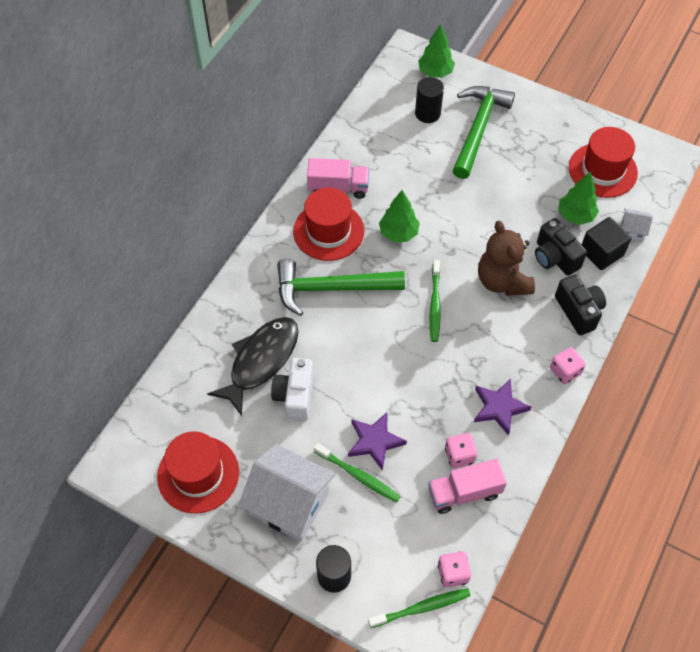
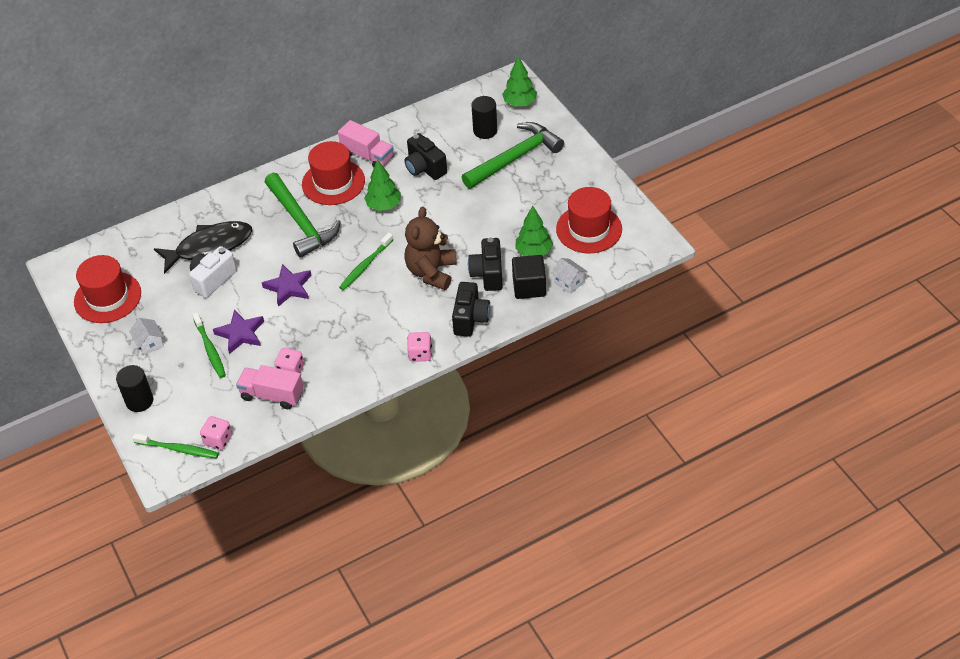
camera: 35 degrees right, 10 degrees down
white house [238,444,335,541] -> white house [129,318,164,356], size x0.45
green hammer [277,259,405,316] -> green hammer turned 150 degrees counterclockwise [265,173,341,258]
purple star [474,379,532,436] -> purple star moved to [262,264,312,307]
none -> black camera [404,133,447,180]

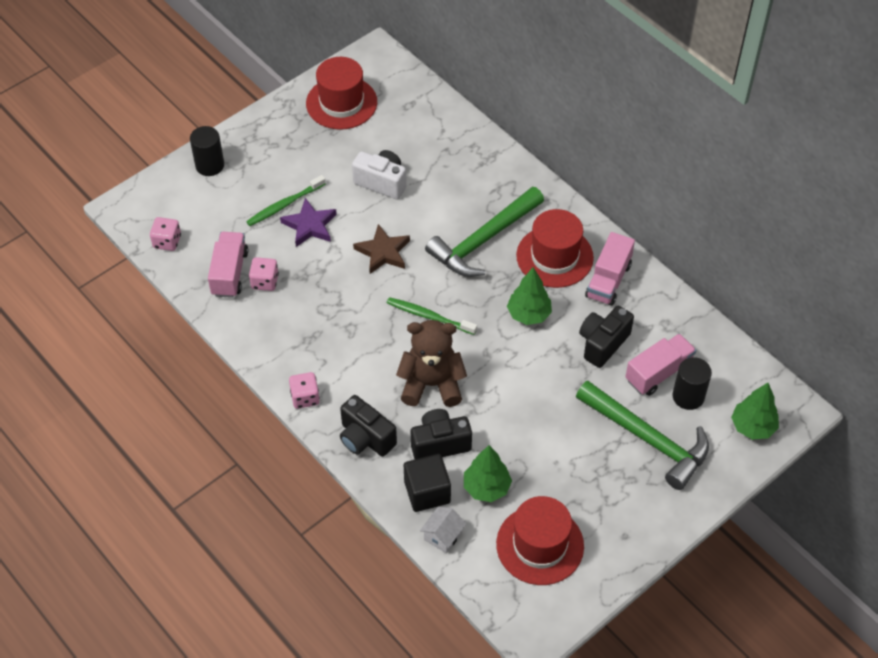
camera: 75 degrees right, 5 degrees up
white house [129,318,164,356] -> none
green toothbrush [132,433,219,458] -> none
black fish [154,221,252,274] -> none
purple star [262,264,312,307] -> brown star [353,224,410,274]
black camera [452,282,490,337] -> black camera turned 45 degrees clockwise [340,395,397,457]
none -> pink truck [625,334,696,396]

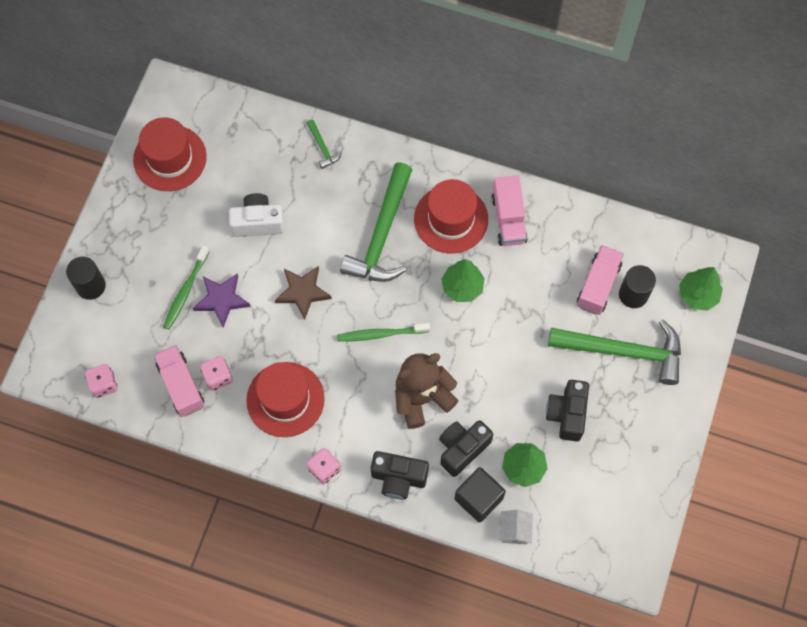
camera: 30 degrees left, 15 degrees up
red hat [496,496,584,585] -> red hat moved to [246,362,325,437]
black camera [579,306,634,368] -> black camera moved to [546,380,589,442]
none -> green hammer [307,120,342,169]

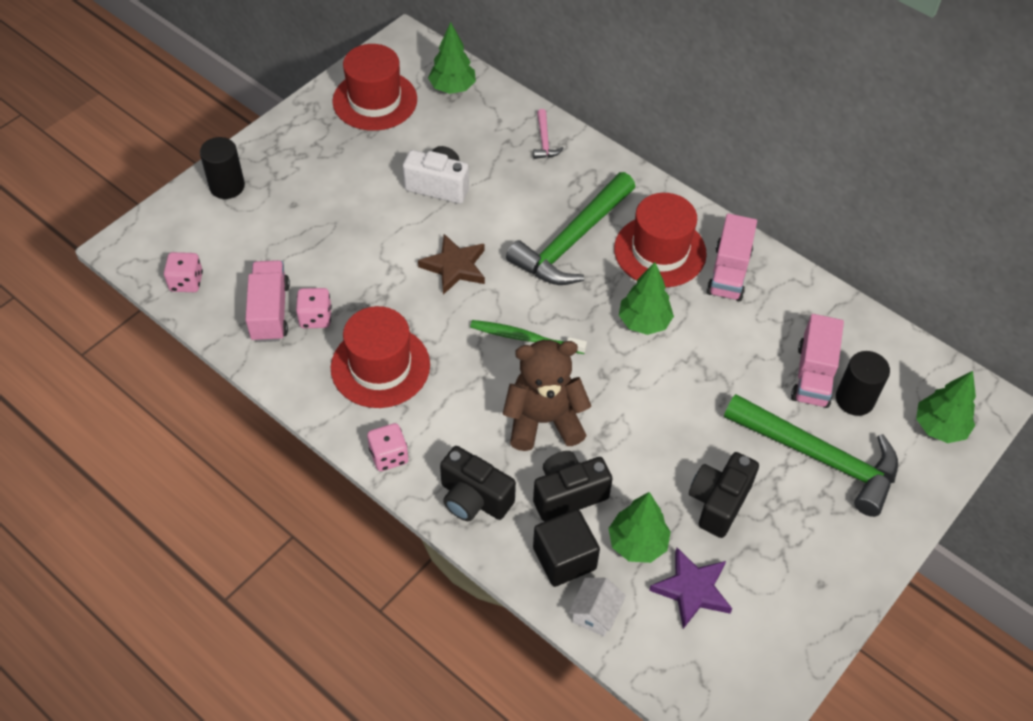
camera: 20 degrees right, 15 degrees down
green toothbrush [163,245,210,330] -> none
purple star [193,273,251,327] -> purple star moved to [649,548,732,629]
green hammer [307,120,342,169] -> pink hammer [533,109,564,159]
pink truck [577,245,624,315] -> pink truck turned 150 degrees clockwise [791,314,844,408]
none -> green tree [428,22,476,94]

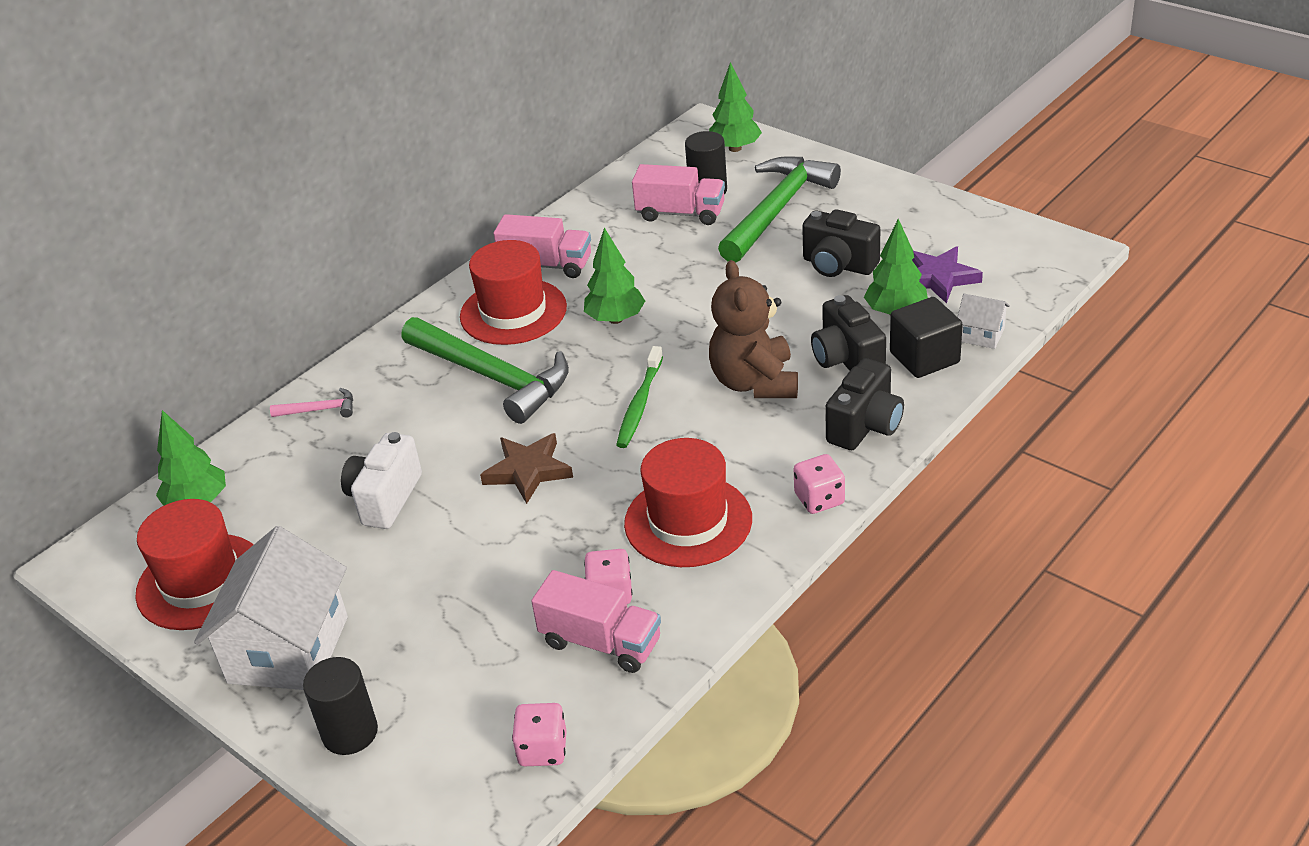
camera: 85 degrees left, 15 degrees down
pink truck [245,260,290,342] -> pink truck turned 150 degrees counterclockwise [531,570,661,673]
none -> white house [194,526,348,690]

